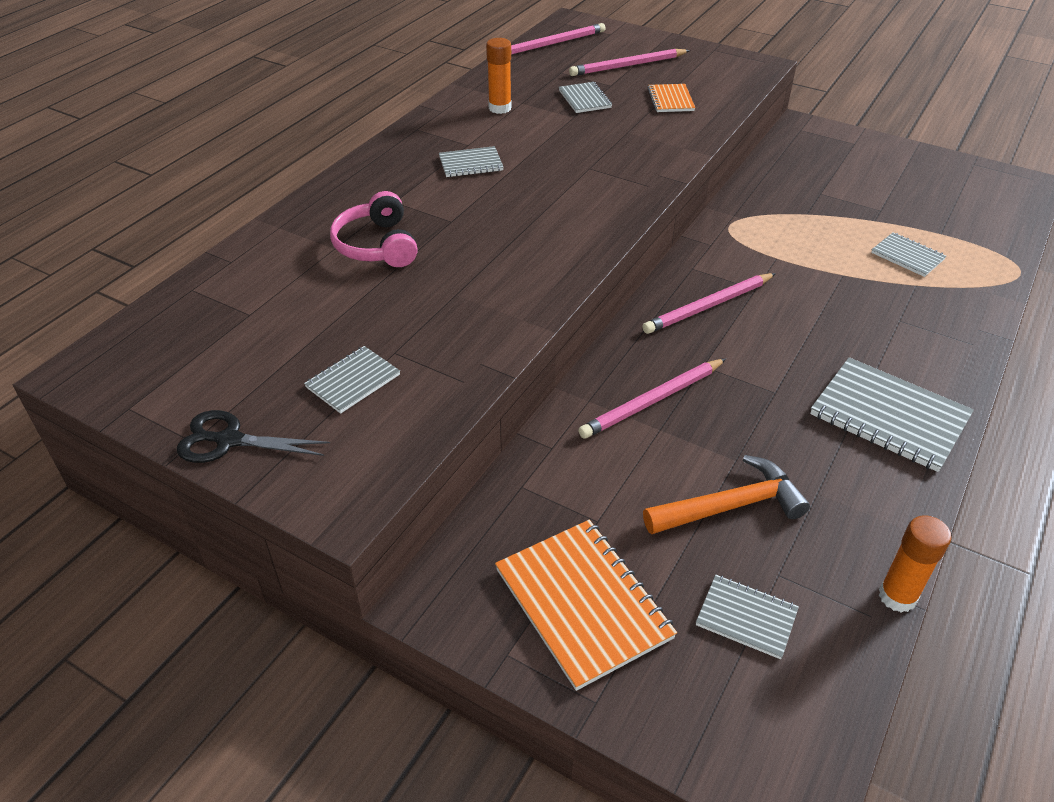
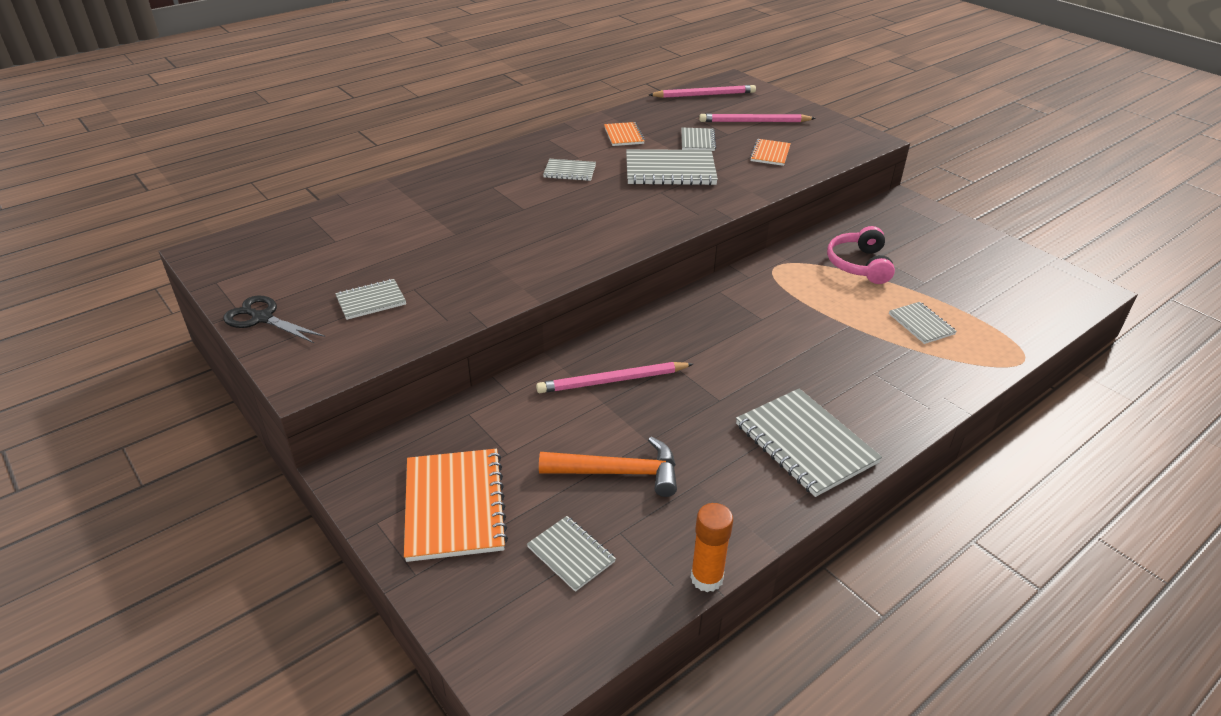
camera: 20 degrees right, 5 degrees down
pink headphones [330,191,418,267] -> pink headphones moved to [827,226,895,284]
orange glue stick [486,38,511,114] -> orange notebook [604,122,645,146]
pink pencil [642,273,776,334] -> none
none -> grey notebook [626,149,718,185]

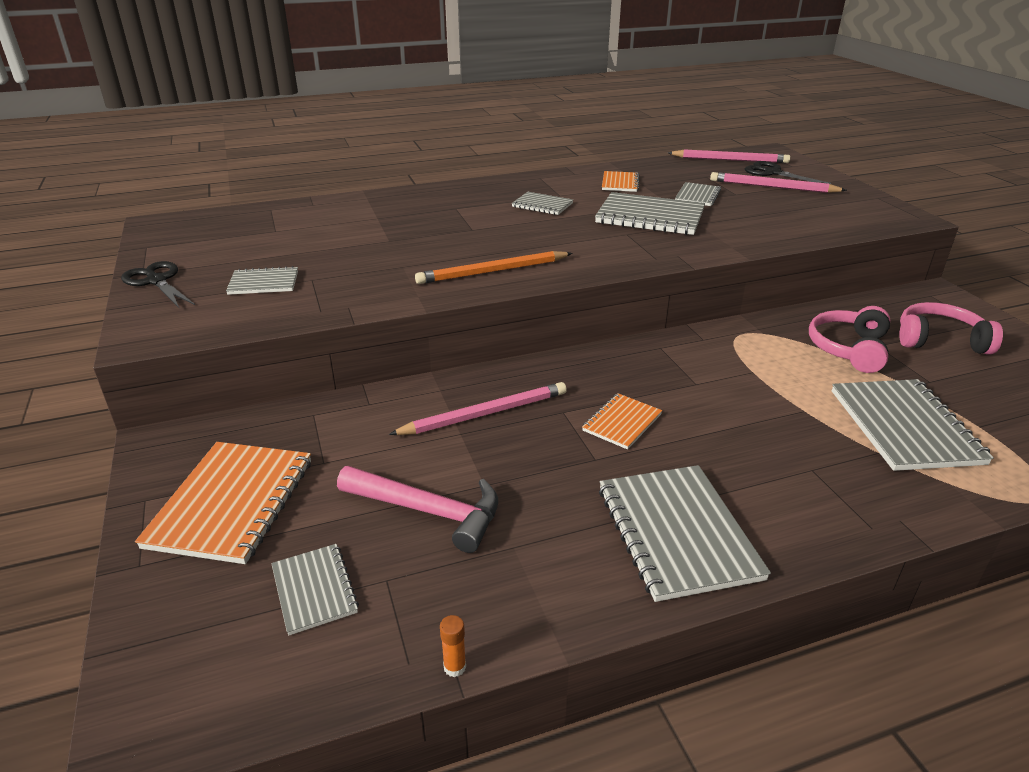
camera: 20 degrees right, 5 degrees down
pink pencil [536,362,693,393] -> pink pencil turned 150 degrees clockwise [389,382,567,435]
orange hammer [539,437,677,497] -> pink hammer [337,466,498,553]
orange glue stick [690,503,733,592] -> orange glue stick [440,615,466,677], size x0.51
orange notebook [750,139,791,166] -> orange notebook moved to [582,393,662,450]
grey notebook [889,302,957,344] -> grey notebook [832,379,994,471], size x1.84
none -> orange pencil [415,251,572,284]
none -> black scissors [745,161,831,184]
none -> pink headphones [899,302,1003,355]

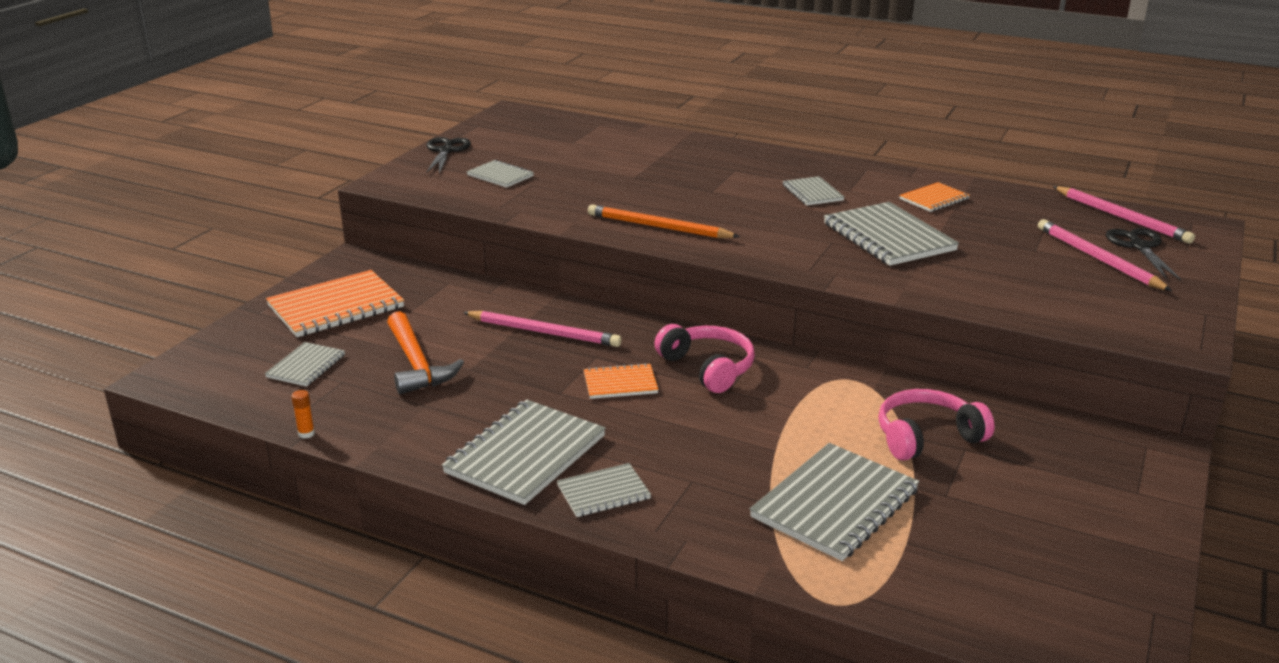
camera: 45 degrees right, 5 degrees down
pink hammer [337,466,498,553] -> orange hammer [387,311,464,394]
grey notebook [675,182,721,206] -> grey notebook moved to [557,463,651,517]
pink headphones [899,302,1003,355] -> pink headphones moved to [654,324,755,393]

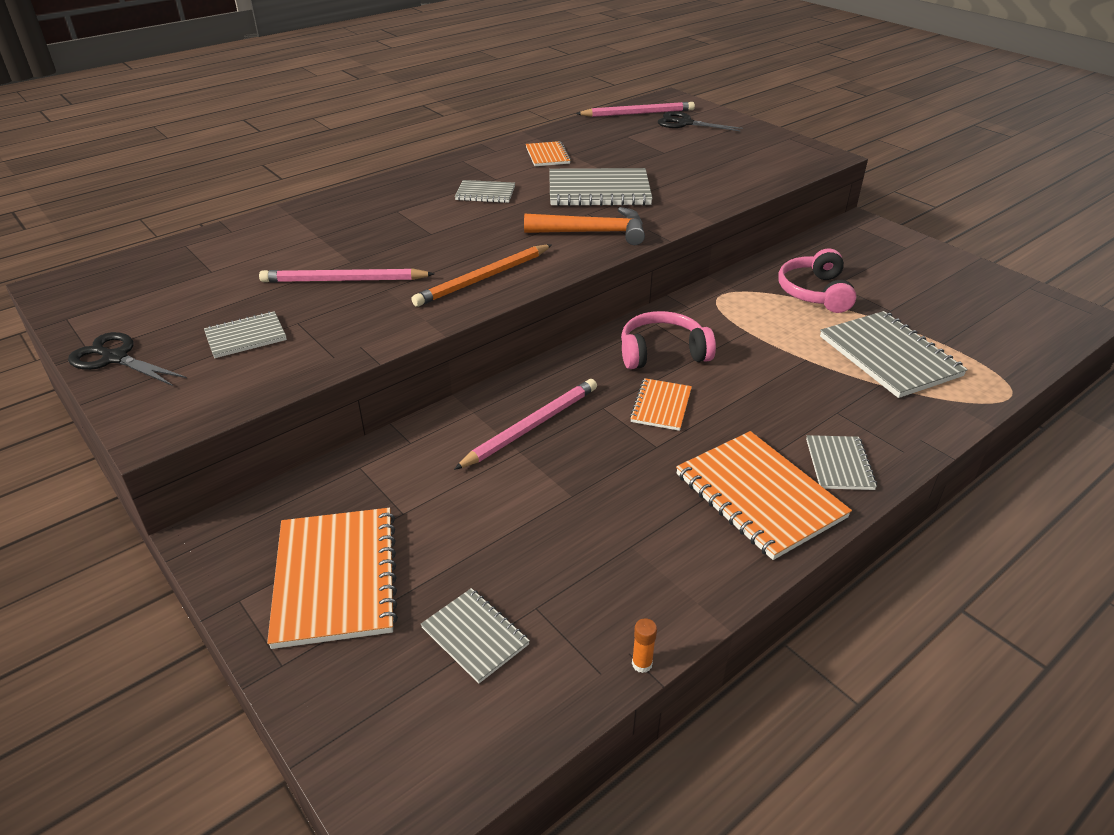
camera: 65 degrees left, 10 degrees up
orange hammer [387,311,464,394] -> orange hammer moved to [524,207,645,245]
grey notebook [442,400,606,505] -> orange notebook [676,431,852,560]
pink pencil [1038,219,1172,291] -> pink pencil moved to [259,268,434,283]

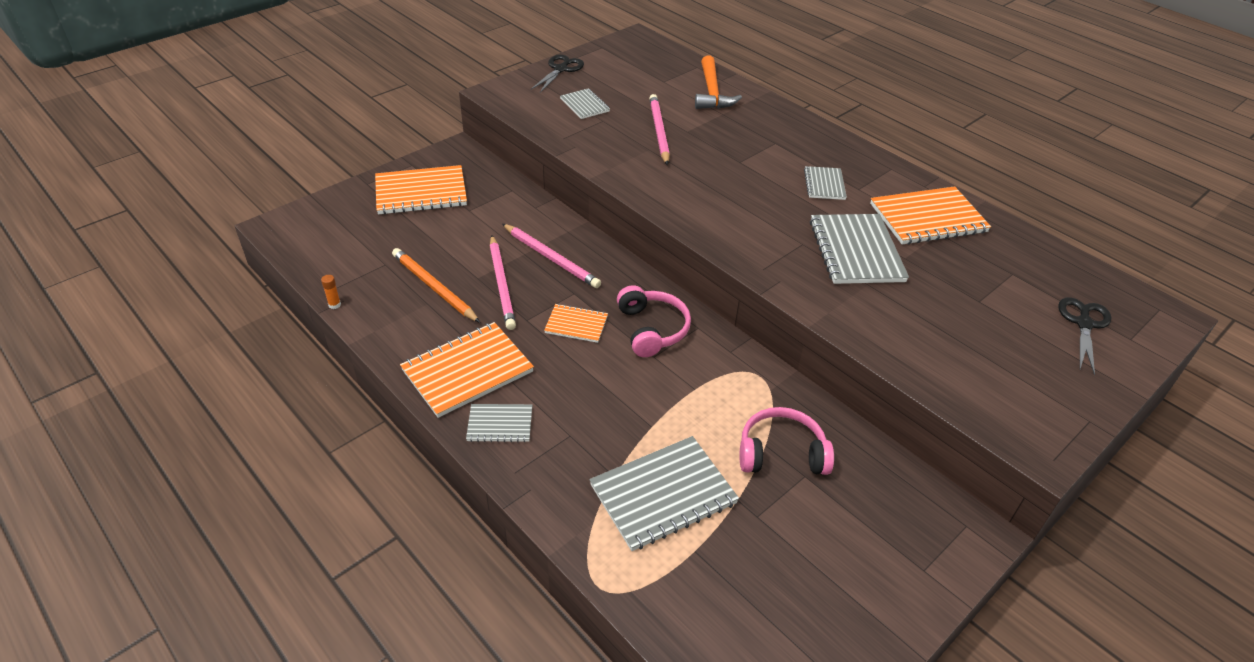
camera: 85 degrees right, 5 degrees up
orange pencil [411,245,552,307] -> orange pencil moved to [392,248,480,323]
grey notebook [421,588,530,684] -> none
orange hammer [524,207,645,245] -> orange hammer moved to [695,56,742,109]
orange notebook [526,141,571,166] -> orange notebook [870,186,991,244], size x1.84
pink pencil [576,102,695,117] -> pink pencil moved to [490,236,516,330]

